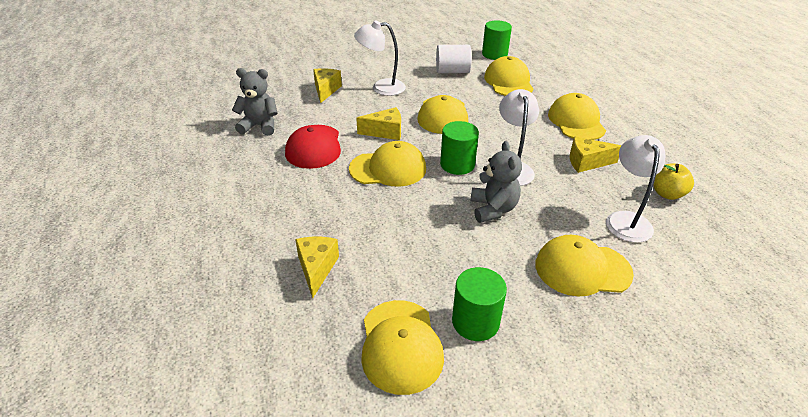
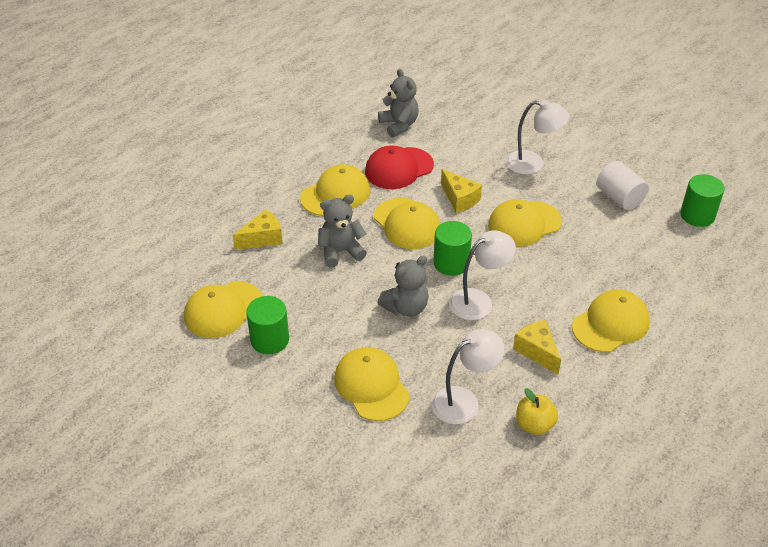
camera: 60 degrees right, 5 degrees up
yellow cheese [313,68,342,103] -> none
white lamp [354,20,406,96] -> white lamp turned 135 degrees clockwise [506,100,569,175]
yellow cap [484,56,533,96] -> yellow cap moved to [300,164,370,216]
none -> grey teddy bear [318,194,367,267]

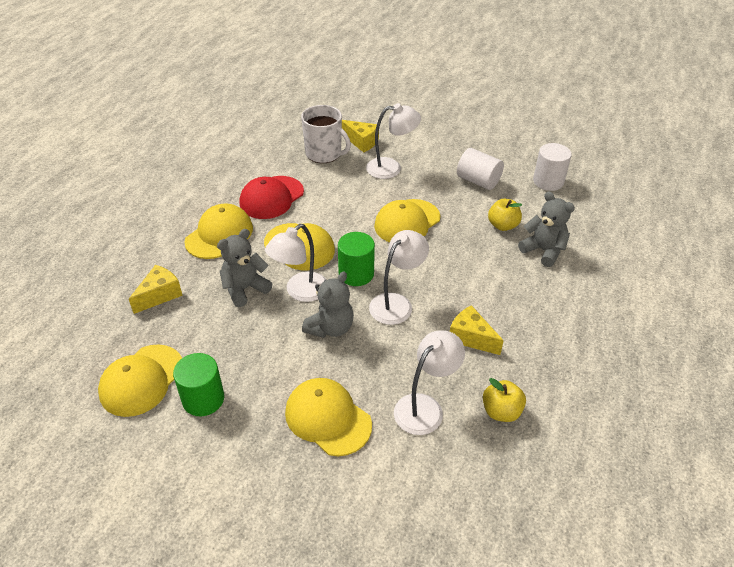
camera: 20 degrees left, 0 degrees up
grey teddy bear [378,69,419,138] -> grey teddy bear moved to [518,192,575,267]
yellow cheese [441,169,482,213] -> yellow cheese moved to [342,120,379,153]
yellow cap [572,289,650,352] -> none
green cylinder [680,174,725,227] -> white cylinder [533,143,572,191]
none -> white lamp [265,224,326,302]
none -> white mug [301,105,351,163]
none -> yellow apple [488,199,522,231]

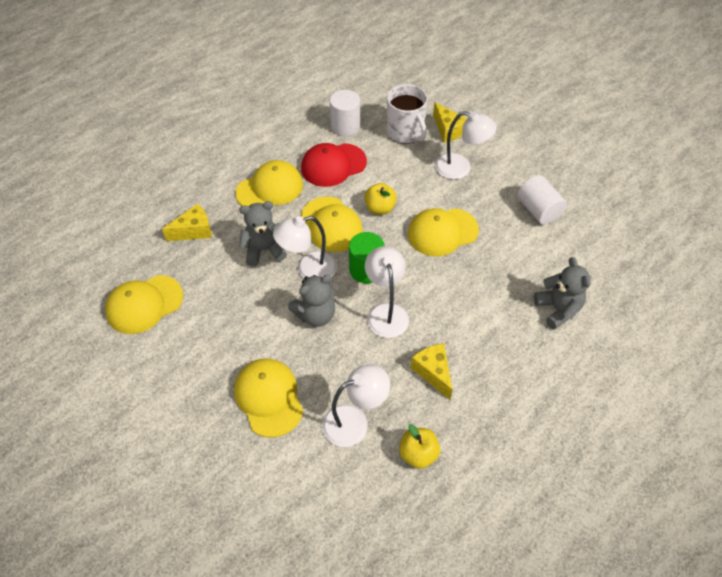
camera: 25 degrees right, 10 degrees up
green cylinder [173,353,224,416] -> none
white lamp [369,230,429,325] -> white lamp turned 75 degrees counterclockwise [365,246,409,338]
yellow apple [488,199,522,231] -> yellow apple moved to [364,183,397,214]
white cylinder [533,143,572,191] -> white cylinder moved to [330,90,360,136]

